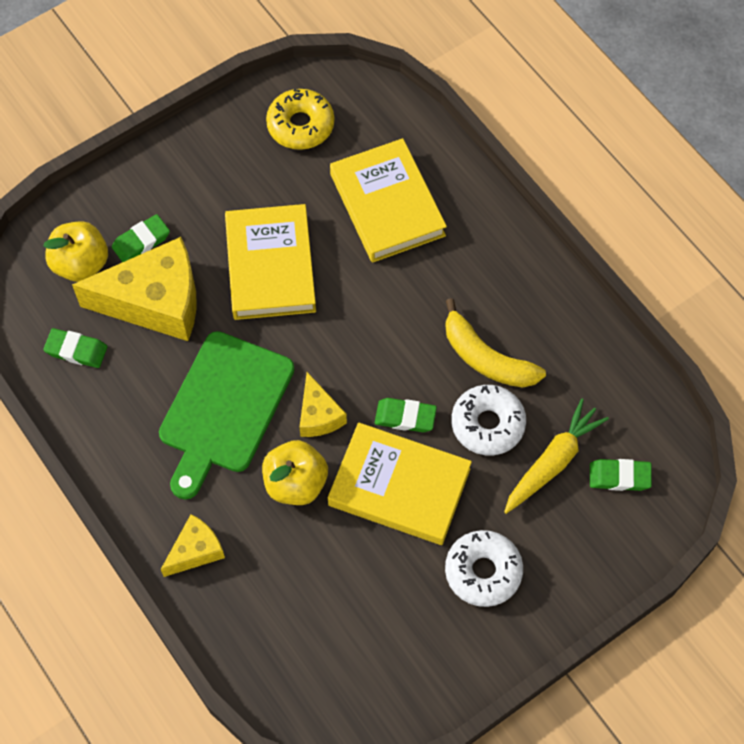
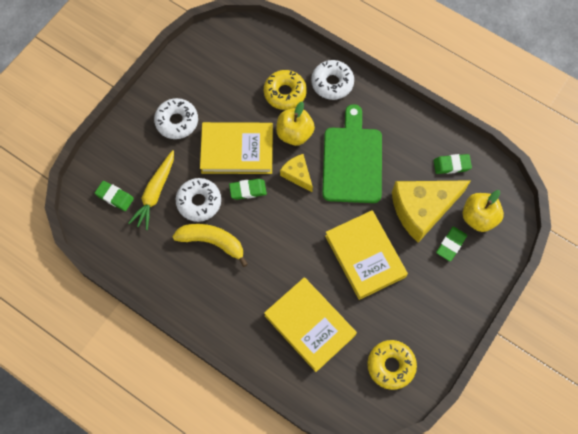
camera: 160 degrees right, 5 degrees up
yellow cheese [161,514,225,577] -> white donut [311,60,354,100]
green eraser [590,459,652,491] -> green eraser turned 45 degrees clockwise [95,181,134,211]
none -> yellow donut [264,70,307,110]

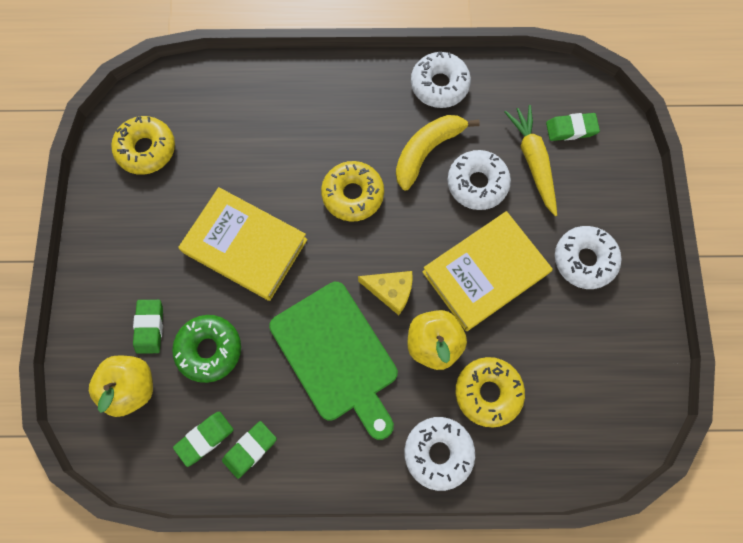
camera: 145 degrees right, 5 degrees up
yellow banana [172,224,248,267] -> yellow banana turned 150 degrees clockwise [396,115,480,190]
green eraser [229,179,267,200] -> green eraser moved to [222,421,277,479]
yellow book [264,277,357,372] -> none
yellow cheese [392,180,471,243] -> green donut [172,315,241,383]
none -> yellow donut [321,161,384,222]
none -> white donut [411,52,471,108]

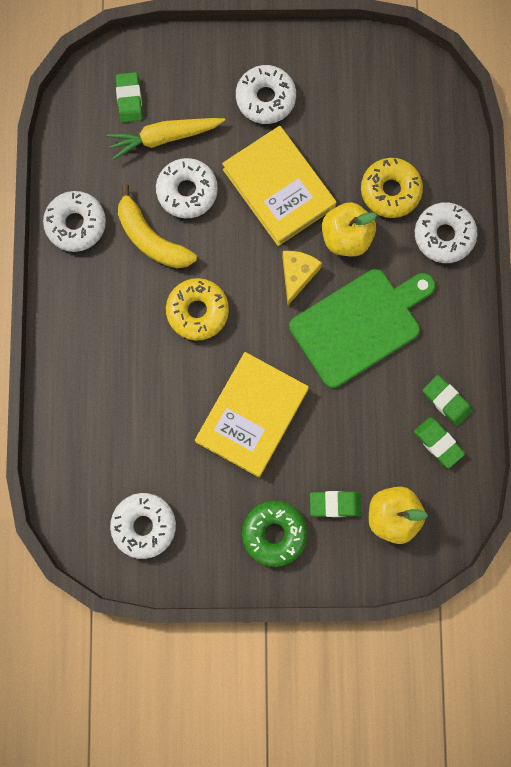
camera: 90 degrees left, 5 degrees up
yellow donut [111,116,175,175] -> white donut [110,493,176,559]
green donut [172,315,241,383] -> green donut moved to [242,501,307,567]

